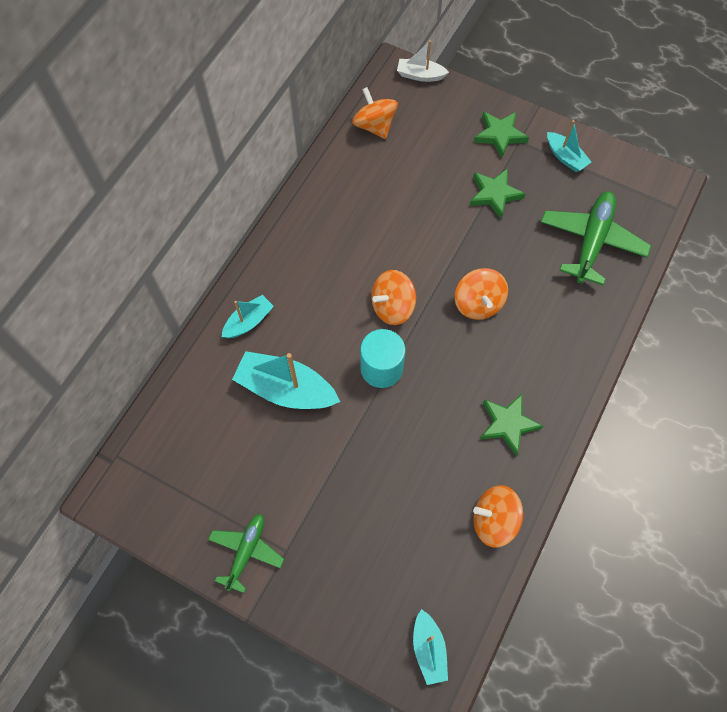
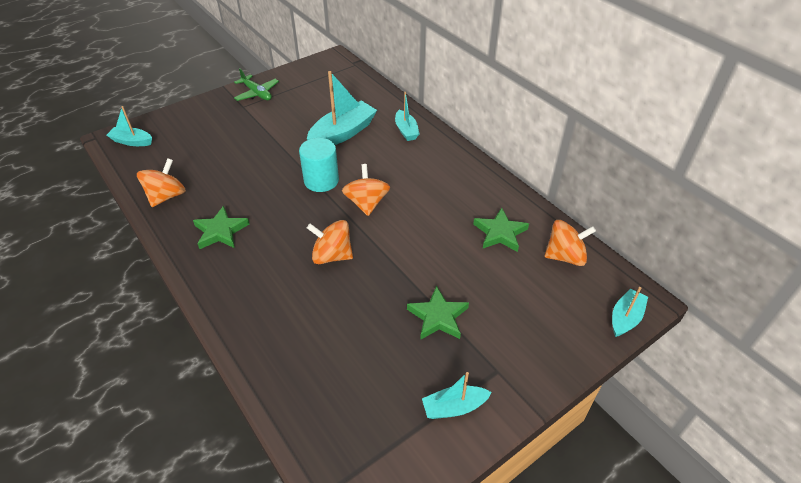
camera: 115 degrees right, 20 degrees down
white boat [397,40,449,82] -> turquoise boat [612,287,648,337]
green star [474,112,529,158] -> green star moved to [473,208,529,252]
green plane [541,191,651,285] -> none

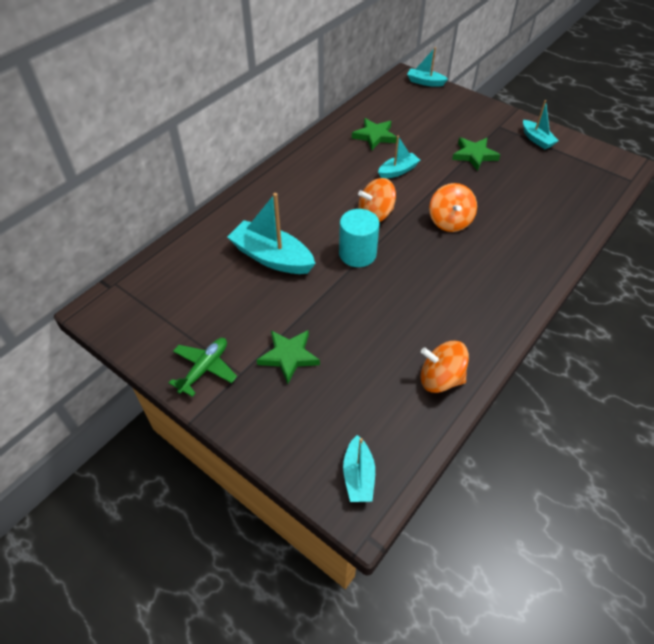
camera: 105 degrees left, 5 degrees up
green star [193,206,249,249] -> green star moved to [257,330,320,384]
turquoise boat [395,92,420,141] -> turquoise boat moved to [378,136,420,179]
orange spinning top [545,220,596,266] -> none

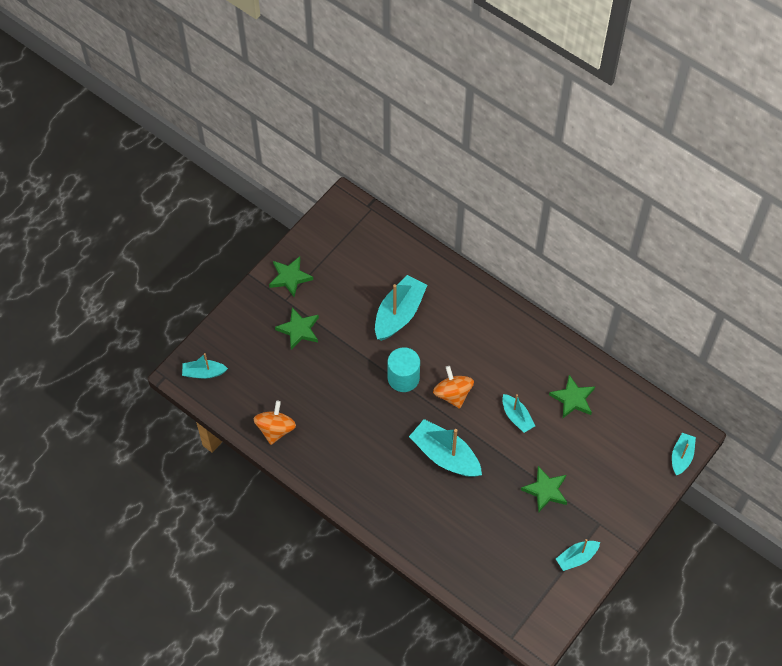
camera: 90 degrees right, 10 degrees up
green plane [169,338,237,397] -> green star [269,256,313,297]
orange spinning top [429,183,477,232] -> turquoise boat [409,419,482,477]

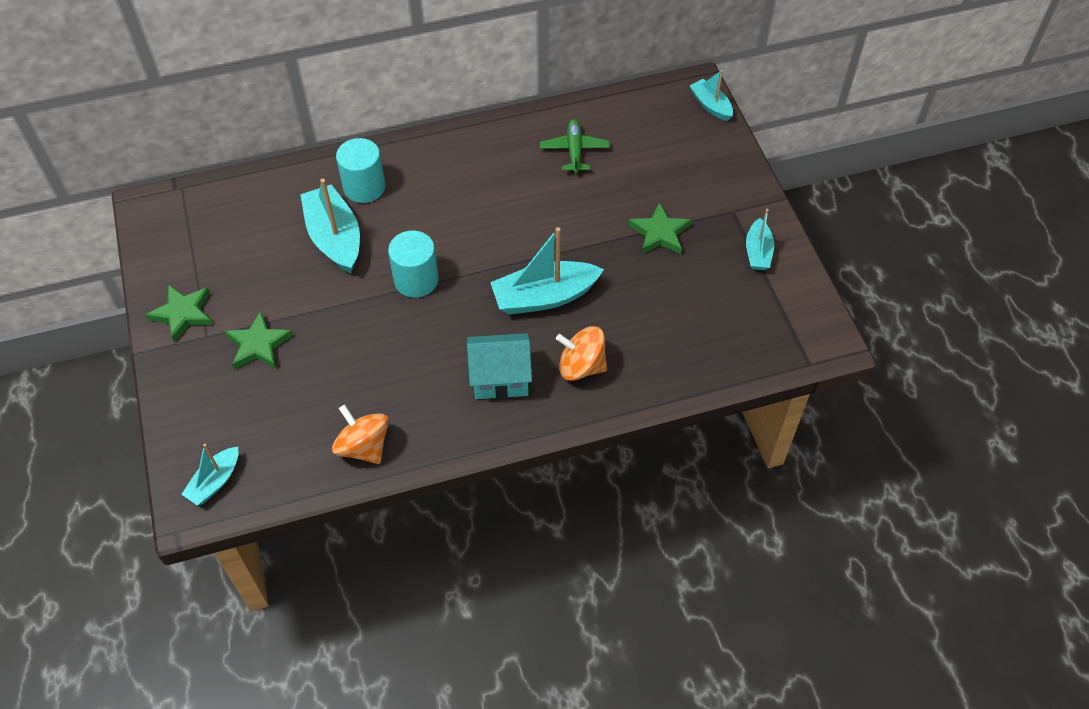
camera: 55 degrees left, 5 degrees down
orange spinning top [433,366,474,409] -> orange spinning top moved to [556,326,607,381]
turquoise boat [502,394,535,433] -> none
green star [549,375,595,418] -> green plane [540,119,610,173]
none -> turquoise cylinder [336,138,385,203]
none -> turquoise house [467,333,532,399]

